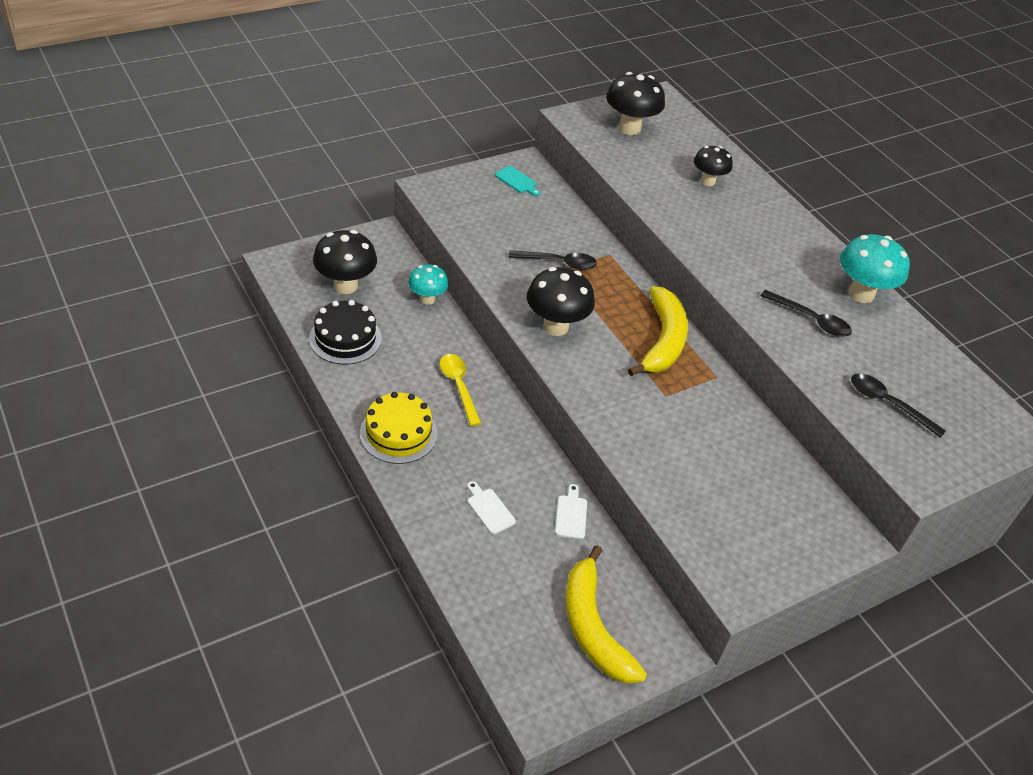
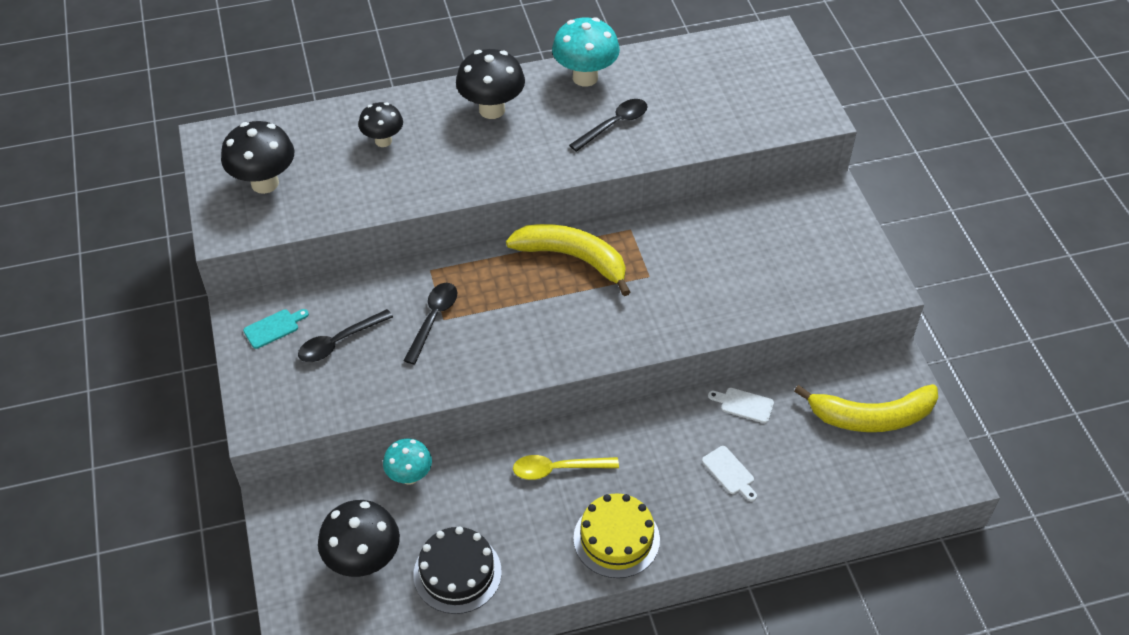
camera: 70 degrees left, 5 degrees up
white cutting board [467,481,516,534] -> white cutting board turned 105 degrees counterclockwise [702,446,757,501]
black mushroom [527,267,595,336] -> black mushroom moved to [456,49,525,119]
black spoon [851,373,946,438] -> black spoon moved to [298,309,393,362]

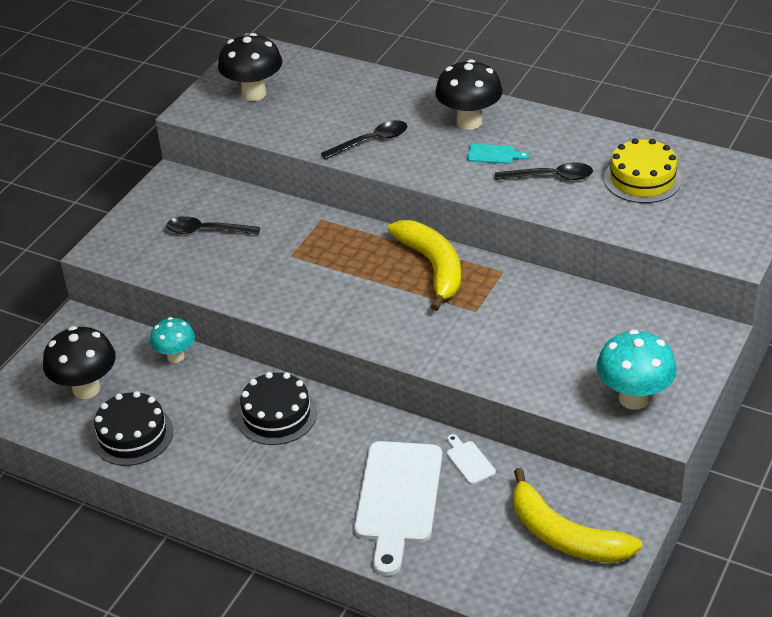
camera: 45 degrees right, 10 degrees down
turquoise cutting board [243,309,309,349] -> turquoise cutting board moved to [467,144,529,164]
black mushroom [358,102,403,147] -> none
black spoon [403,283,457,365] -> black spoon moved to [321,120,407,159]
yellow spoon [513,455,619,480] -> black cake [236,372,317,445]
turquoise mushroom [552,17,620,87] -> turquoise mushroom moved to [596,330,677,410]
yellow cake [573,493,660,578] -> yellow cake moved to [604,138,682,203]
white cutting board [702,446,757,501] -> white cutting board [354,441,442,576], size x2.42

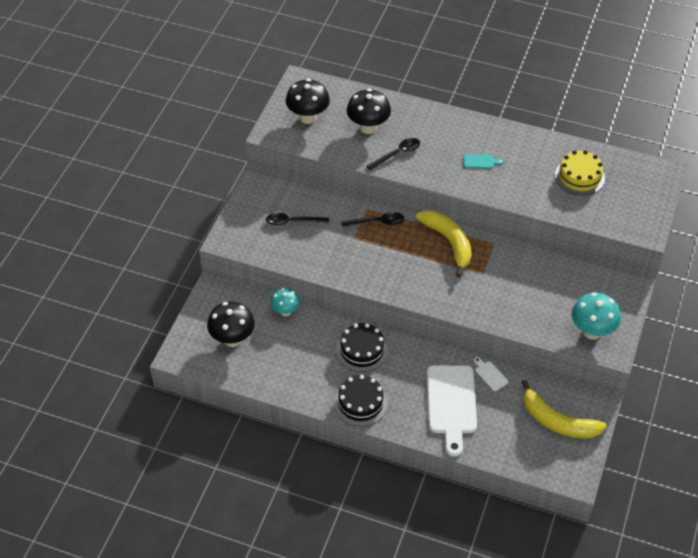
camera: 10 degrees left, 10 degrees up
black cake [92,391,173,466] -> black cake moved to [334,375,388,426]
black mushroom [435,59,503,130] -> black mushroom moved to [347,89,391,134]
black spoon [495,162,593,180] -> black spoon moved to [341,212,404,227]

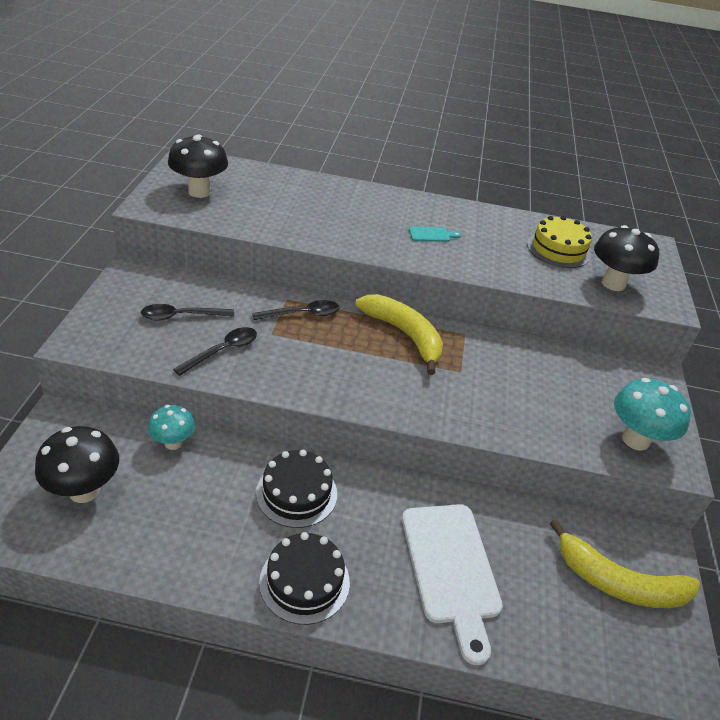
camera: 15 degrees left, 10 degrees down
black mushroom [347,89,391,134] -> black mushroom moved to [594,225,659,291]
black spoon [366,138,420,171] -> black spoon moved to [173,327,257,376]
white cutting board [474,357,508,391] -> none

